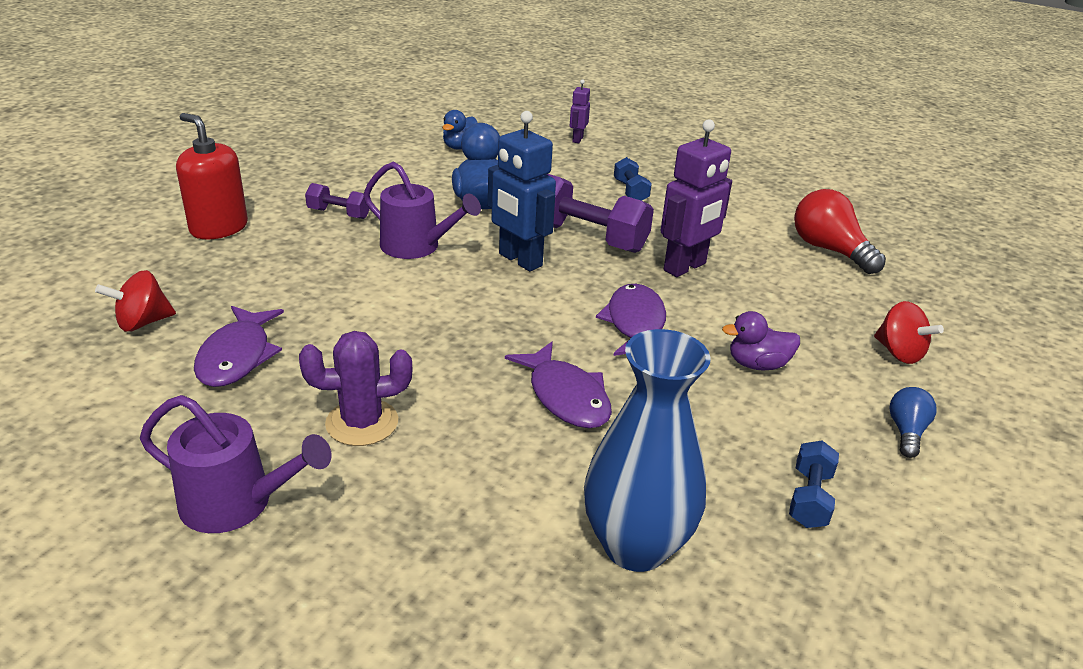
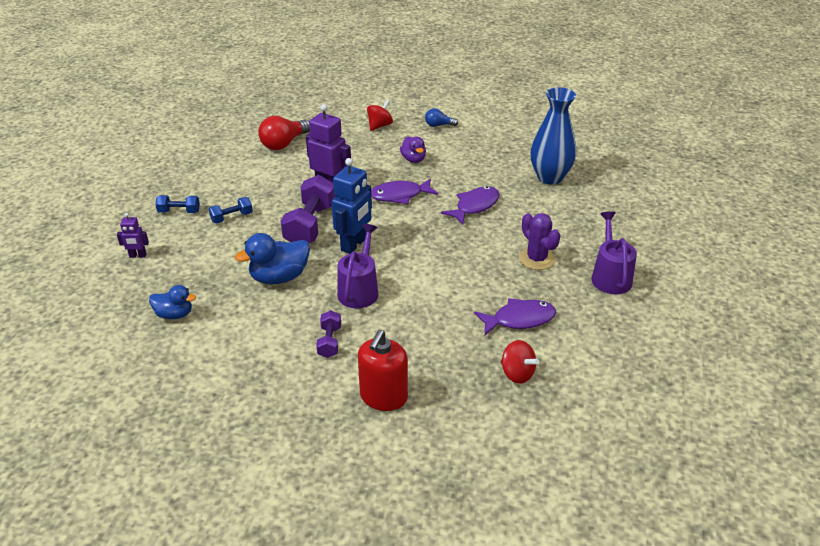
camera: 105 degrees left, 5 degrees up
blue dumbbell [789,441,839,528] -> blue dumbbell moved to [155,195,200,213]

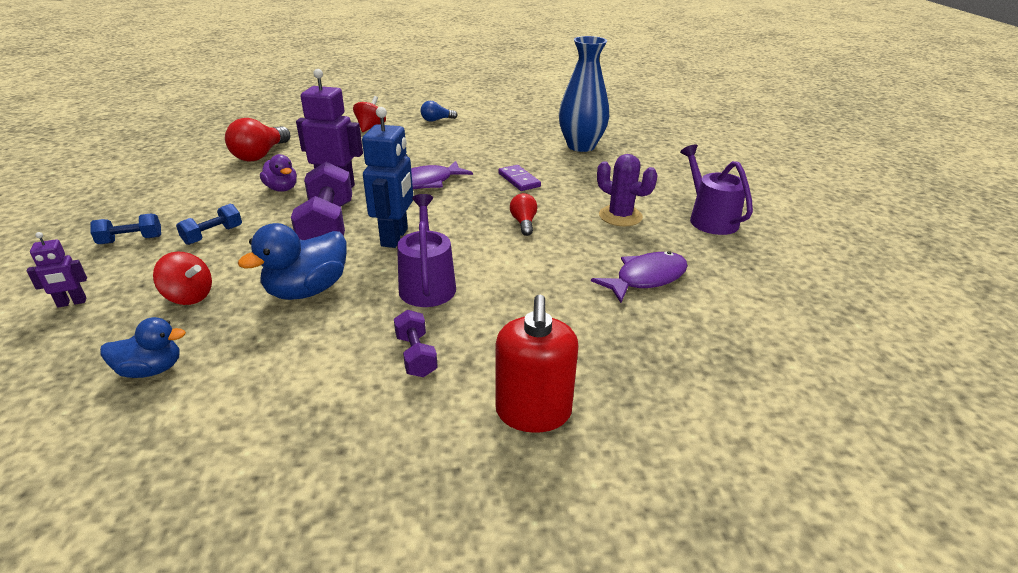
camera: 20 degrees left, 5 degrees down
purple duck [400,136,426,163] -> purple duck moved to [260,154,297,192]
purple fish [441,186,500,225] -> purple domino [498,165,541,191]
red spinning top [501,340,540,384] -> red spinning top moved to [153,252,212,305]
none -> red light bulb [510,193,537,236]

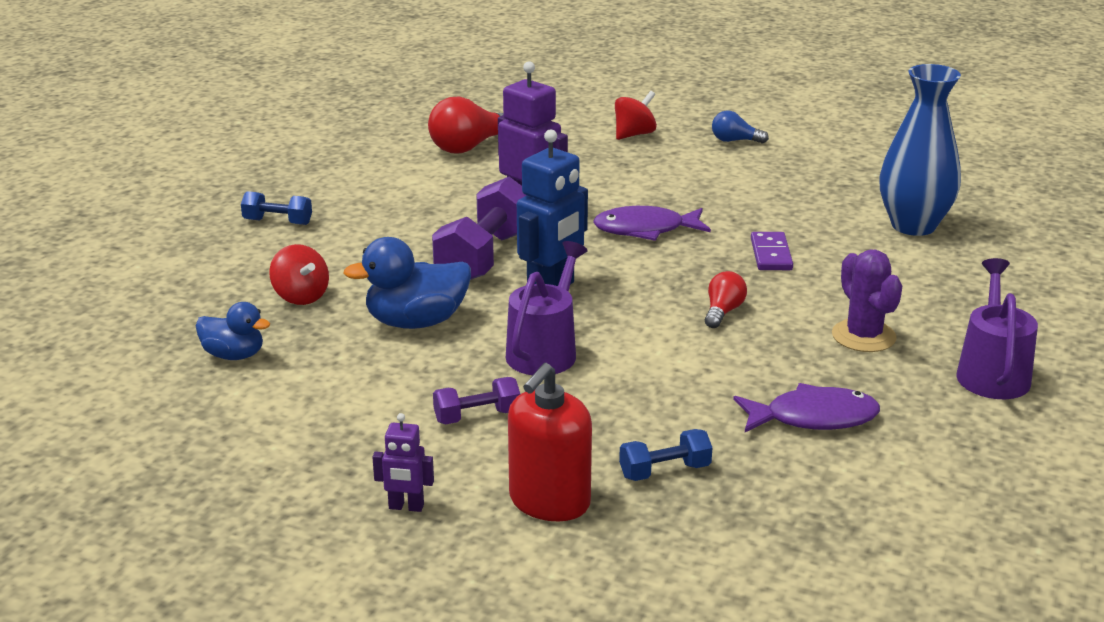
camera: 30 degrees right, 5 degrees down
purple robot [27,232,87,308] -> purple robot moved to [372,413,434,512]
blue dumbbell [176,204,242,245] -> blue dumbbell moved to [619,429,713,481]
purple duck [260,154,297,192] -> none
purple dumbbell [394,310,438,377] -> purple dumbbell turned 60 degrees clockwise [433,377,520,425]

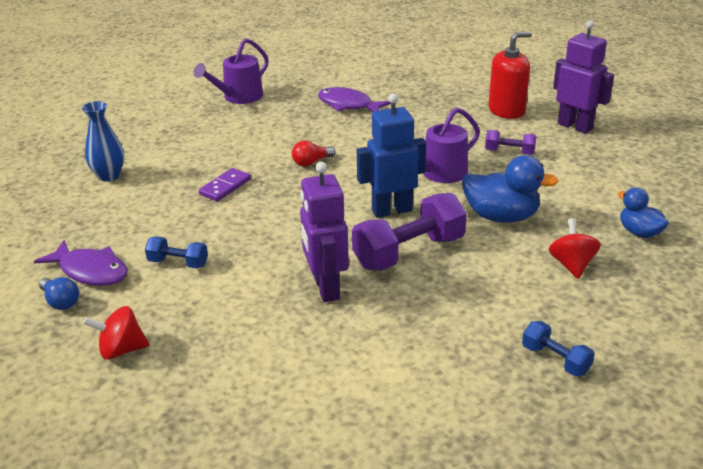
camera: 145 degrees left, 5 degrees up
purple robot [372,413,434,512] -> purple robot [553,20,614,134], size x1.94
red light bulb [428,97,503,153] -> none
purple fish [593,206,711,241] -> purple fish moved to [34,240,128,286]
blue dumbbell [619,429,713,481] -> blue dumbbell moved to [145,236,208,269]
purple cactus [832,249,902,352] -> none
blue vase [879,64,961,236] -> blue vase [82,101,124,182], size x0.64

